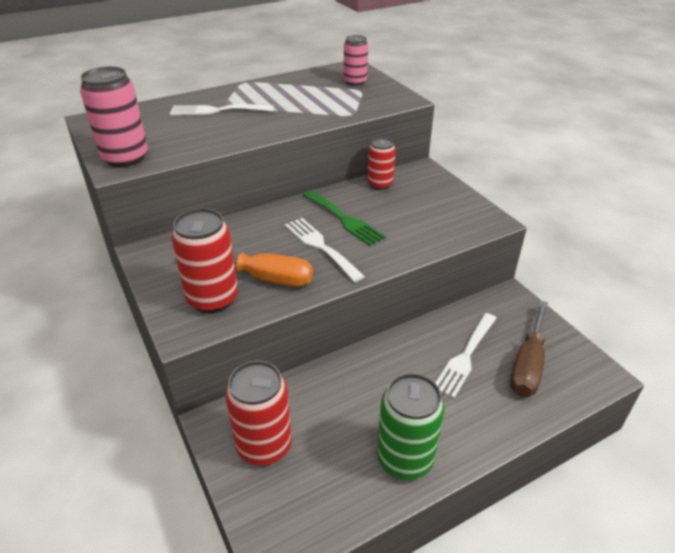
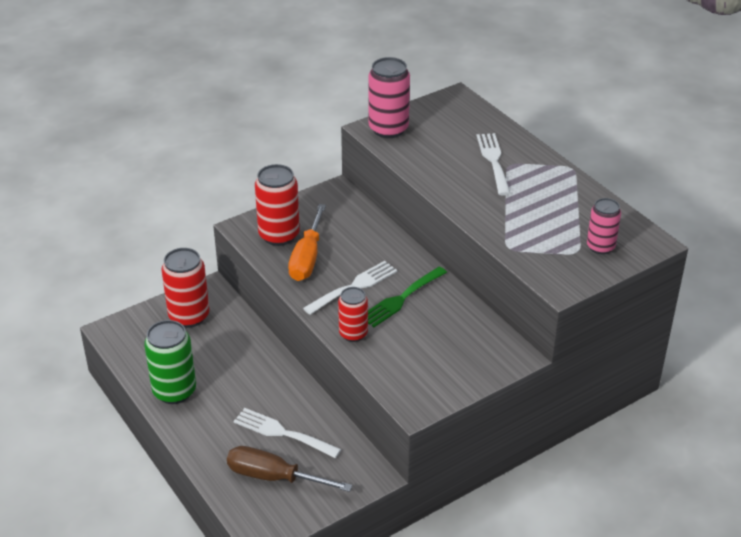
camera: 85 degrees right, 0 degrees up
red can [368,137,396,190] -> red can moved to [338,287,368,342]

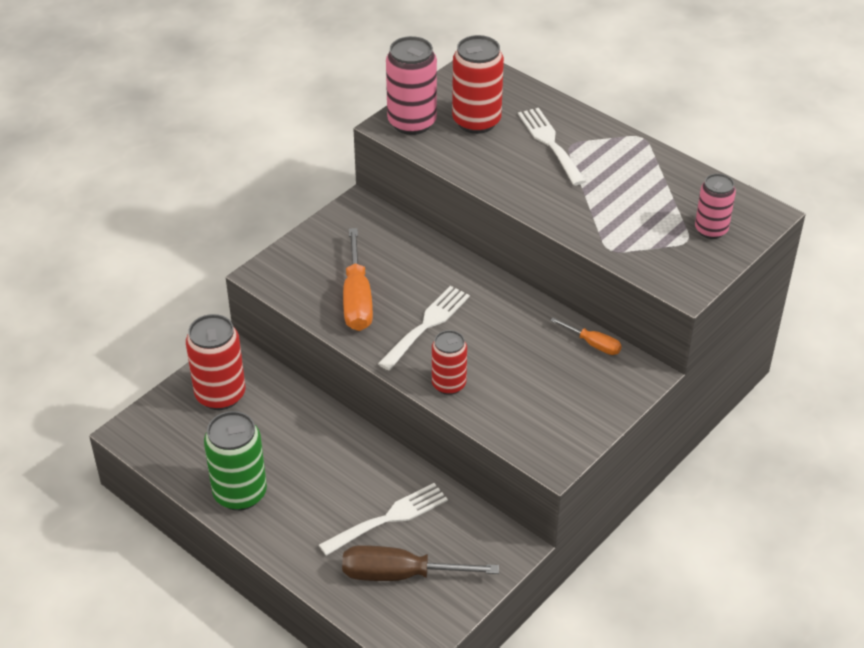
camera: 15 degrees left, 5 degrees up
white fork [234,408,341,458] -> white fork turned 135 degrees clockwise [319,483,448,556]
red can [255,164,300,246] -> red can moved to [452,35,504,134]
green fork [368,267,447,327] -> none
none -> orange screwdriver [550,318,622,355]

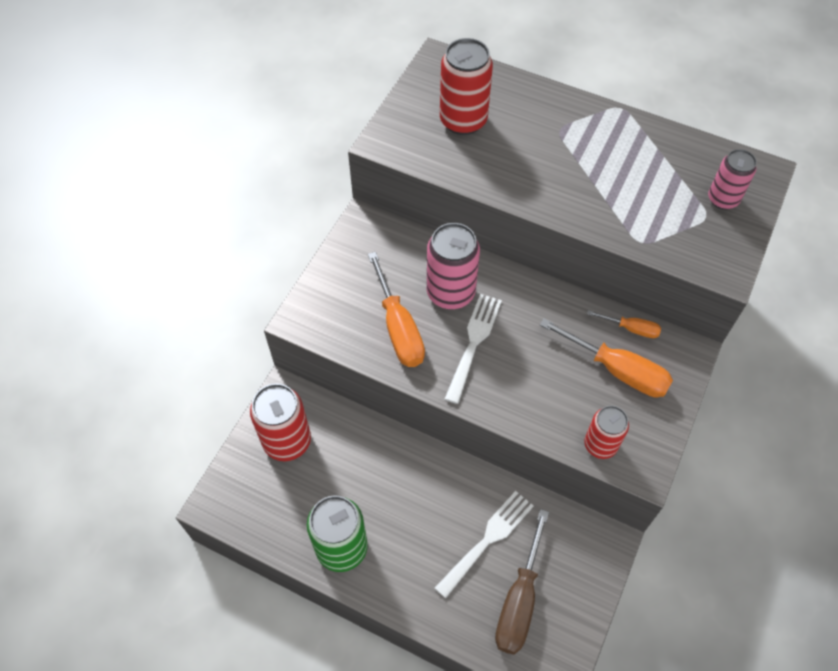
camera: 15 degrees left, 15 degrees up
brown screwdriver [342,545,499,581] -> brown screwdriver turned 60 degrees counterclockwise [495,509,549,655]
pink can [386,36,437,135] -> pink can moved to [427,223,480,309]
red can [432,330,467,395] -> red can moved to [584,406,629,459]
white fork [518,108,586,186] -> none
none -> orange screwdriver [540,318,673,397]

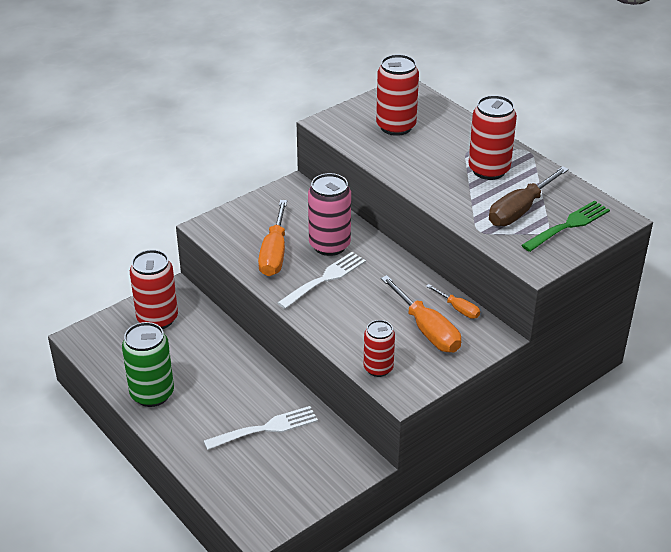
camera: 25 degrees right, 20 degrees down
brown screwdriver [495,509,549,655] -> brown screwdriver moved to [489,166,569,226]
pink can [708,149,757,210] -> green fork [521,200,610,252]
none -> red can [468,95,517,180]

